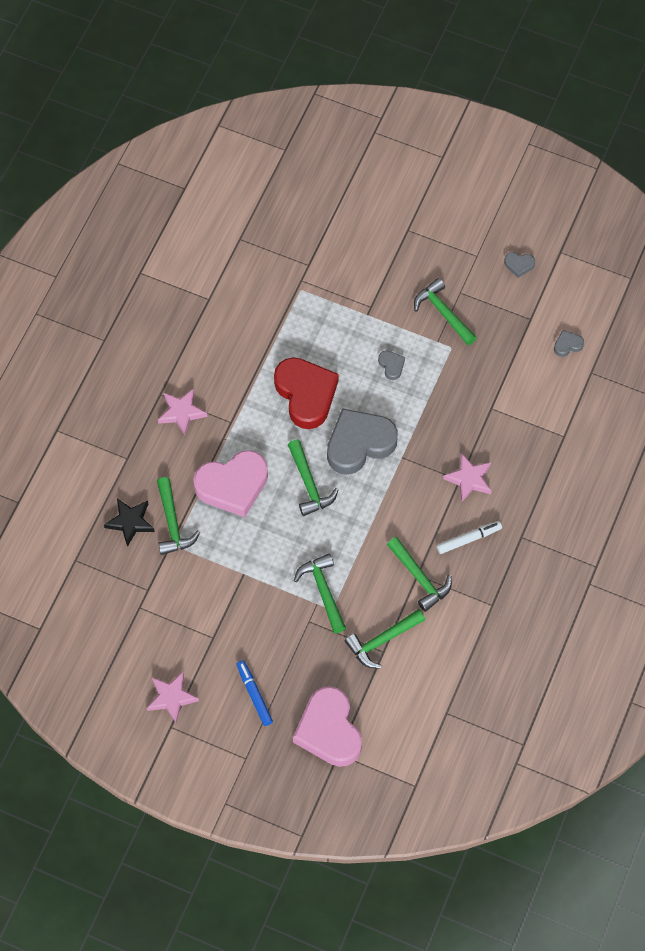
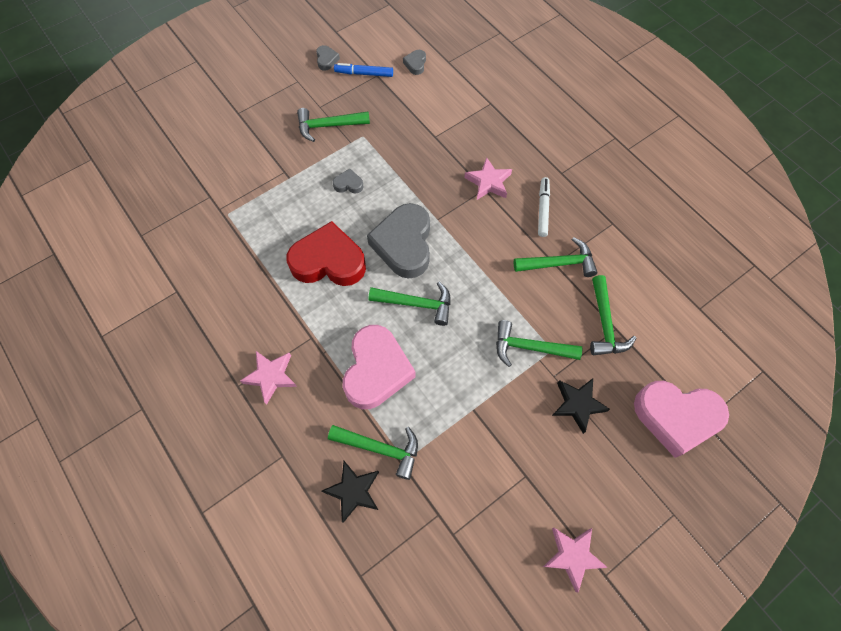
camera: 60 degrees left, 0 degrees up
blue marker [237,660,273,726] -> blue marker moved to [334,63,393,77]
grey heart [504,252,535,278] -> grey heart turned 45 degrees counterclockwise [316,45,340,71]
none -> black star [552,378,610,434]

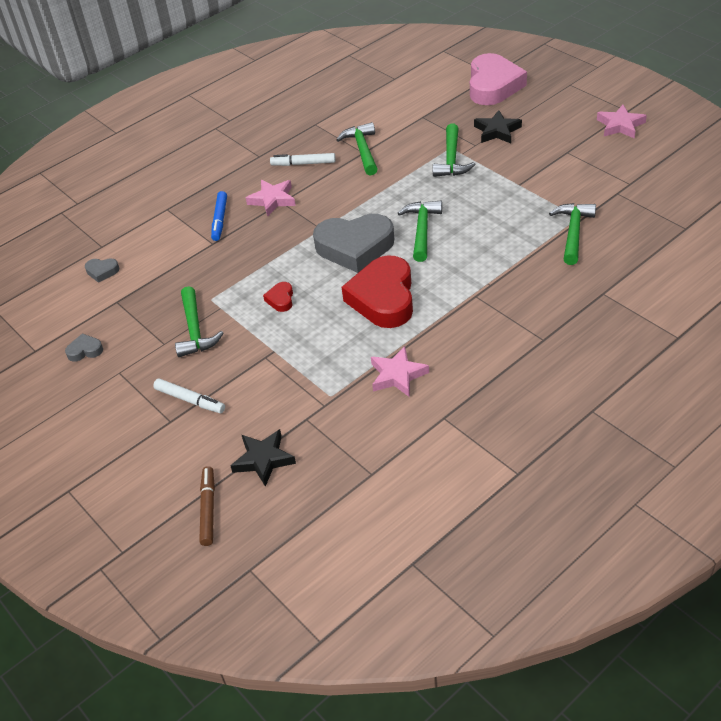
camera: 90 degrees left, 20 degrees down
pink star [240,351,297,405] -> pink star moved to [371,346,429,397]
black star [322,461,379,523] -> black star moved to [231,429,296,487]
grey heart [333,169,364,194] -> red heart [263,282,293,312]
blue marker [334,63,393,77] -> blue marker moved to [211,191,227,241]
pink heart [343,325,416,409] -> none
green hammer [590,275,636,355] -> none
none -> white marker [153,378,225,413]
none -> brown marker [199,466,215,546]

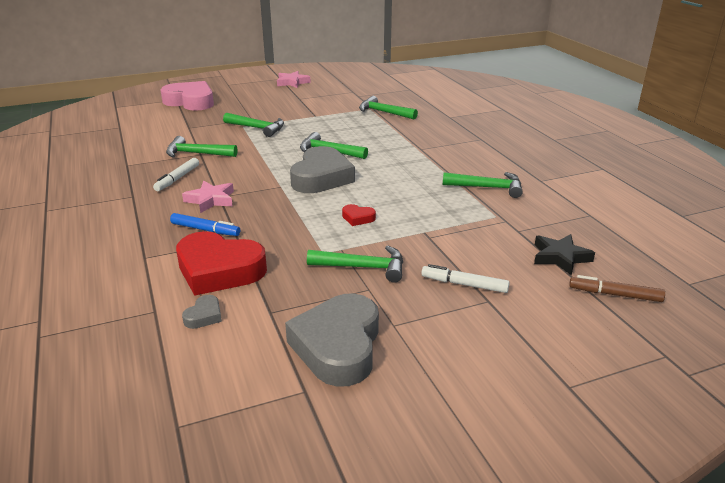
camera: 75 degrees left, 15 degrees down
grey heart [65,333,103,362] -> grey heart [285,293,379,387], size x2.38
white marker [153,378,225,413] -> white marker turned 120 degrees counterclockwise [421,264,510,293]
red heart [342,255,413,328] -> red heart moved to [176,231,267,296]
pink star [371,346,429,397] -> green hammer [443,172,523,198]
black star [474,110,522,143] -> none

